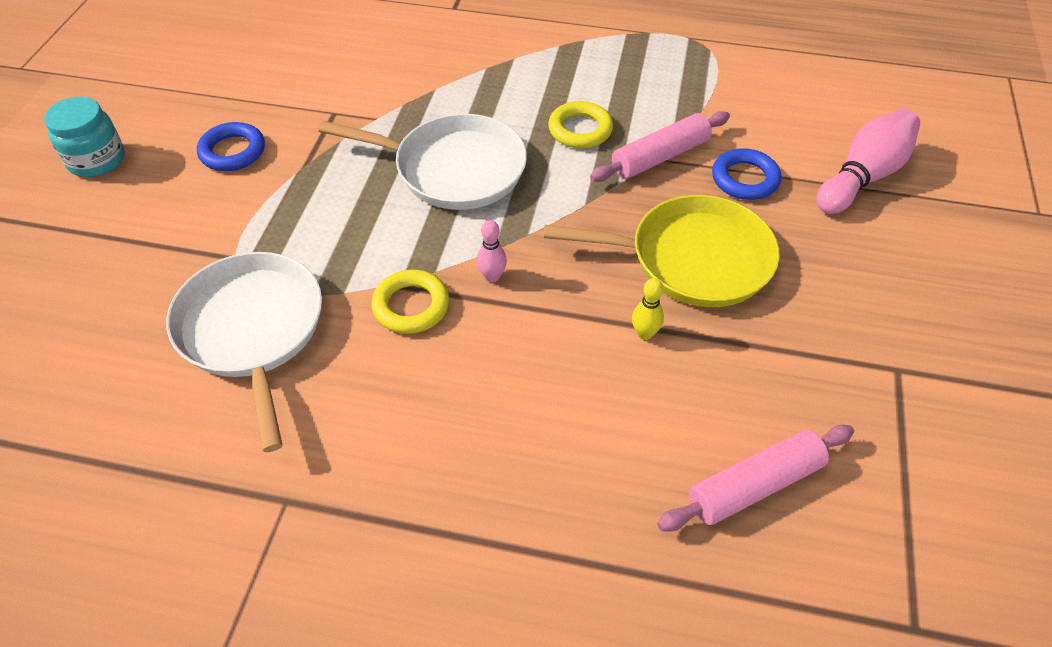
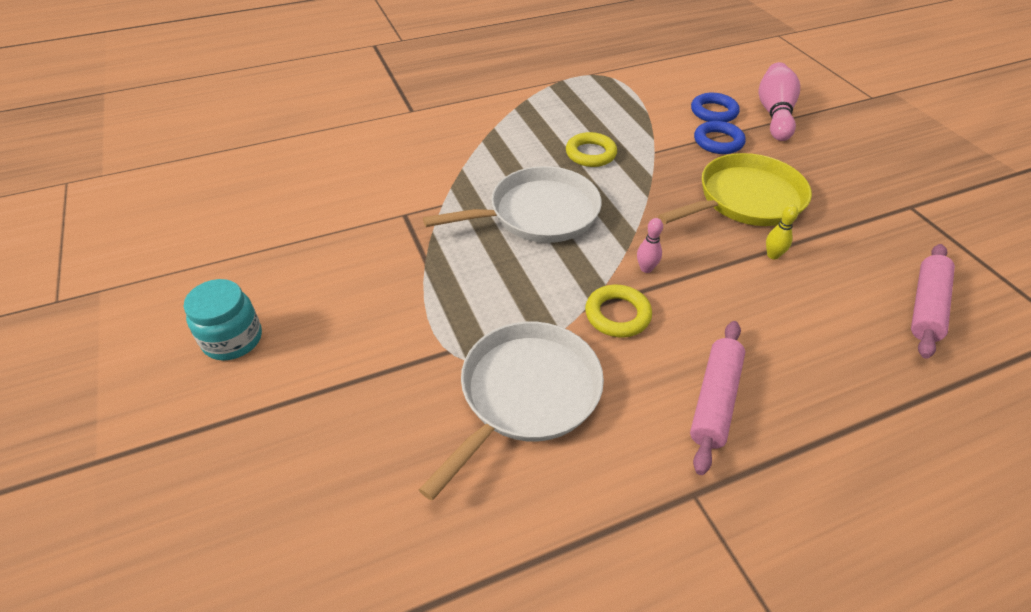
camera: 35 degrees left, 5 degrees down
white pan [166,252,322,452] -> white pan turned 90 degrees clockwise [419,322,604,501]
blue ring [197,122,265,171] -> blue ring moved to [691,93,740,122]
pink rolling pin [590,111,730,182] -> pink rolling pin moved to [690,321,745,475]

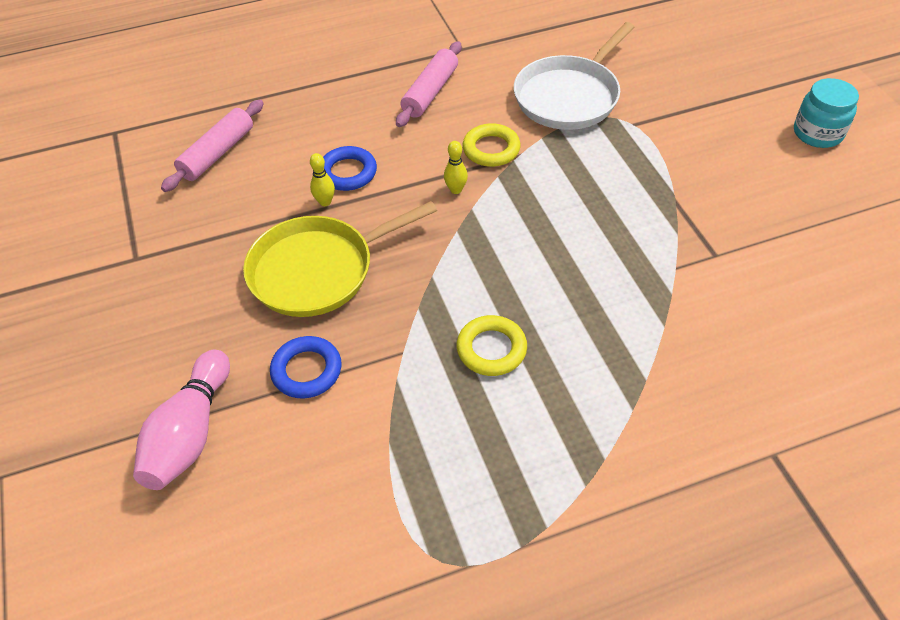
camera: 175 degrees left, 5 degrees up
white pan [423,166,602,243] -> none
pink bowling pin [637,218,663,273] -> yellow bowling pin [444,141,468,194]
blue ring [691,93,740,122] -> blue ring moved to [323,146,377,191]

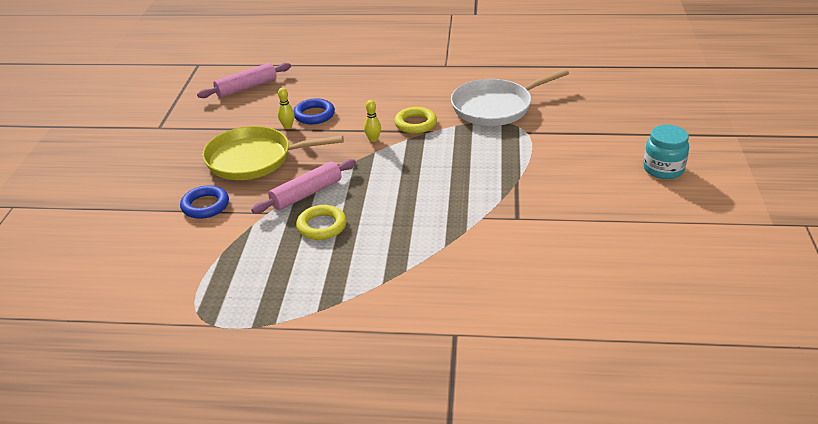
camera: 25 degrees right, 15 degrees down
pink bowling pin [133,350,230,490] -> none
pink rolling pin [396,41,461,127] -> pink rolling pin moved to [251,159,356,214]

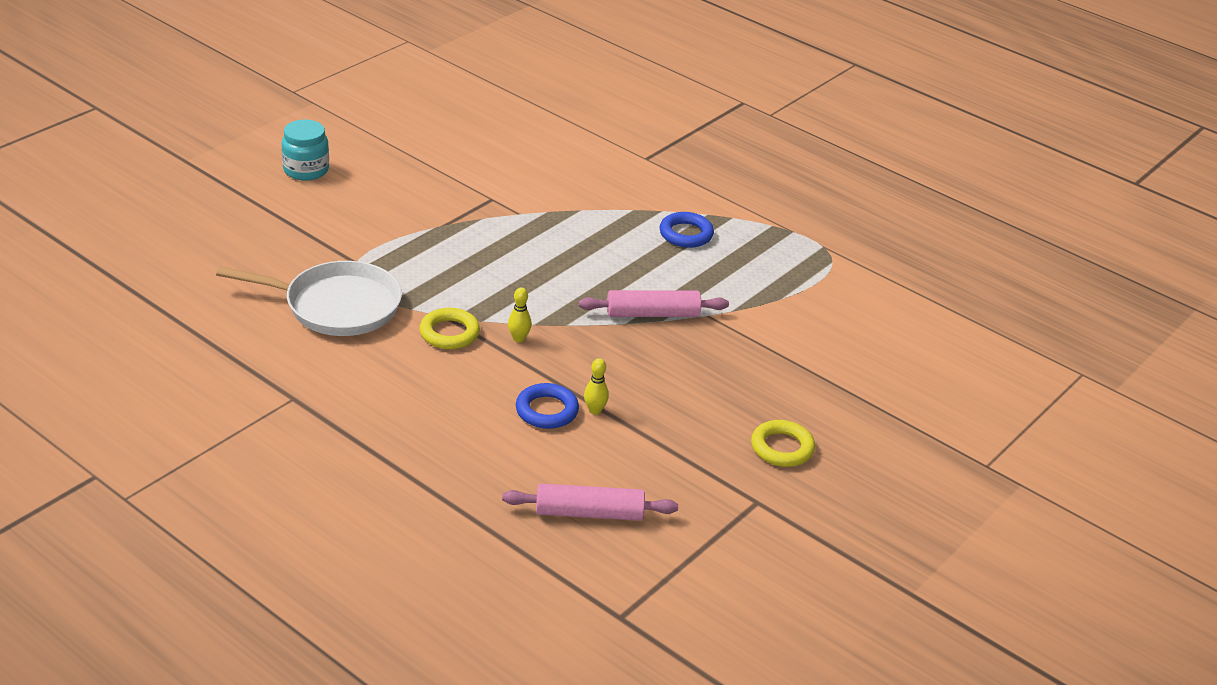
camera: 150 degrees left, 0 degrees up
blue ring [180,185,229,219] -> blue ring moved to [659,212,714,248]
yellow pan [202,126,344,180] -> none
yellow ring [296,205,347,240] -> yellow ring moved to [751,420,815,467]

